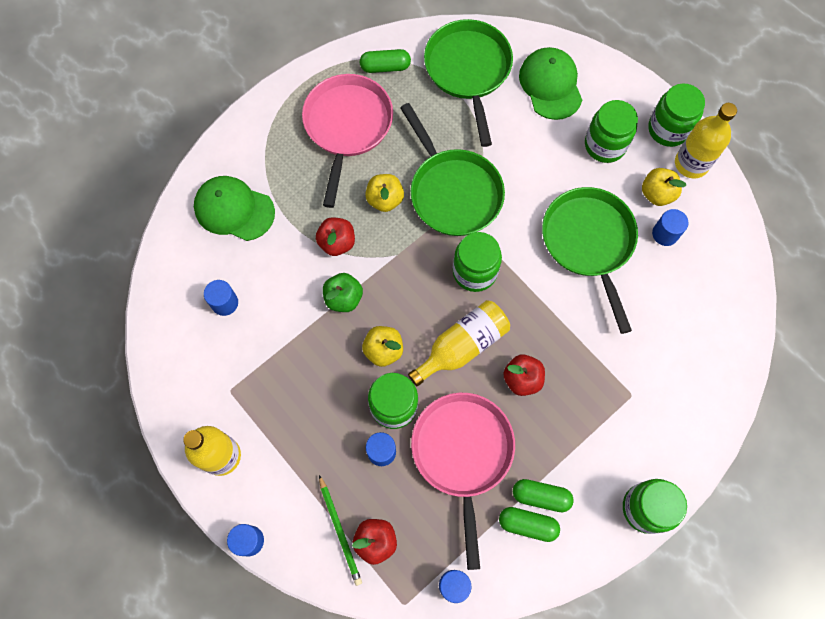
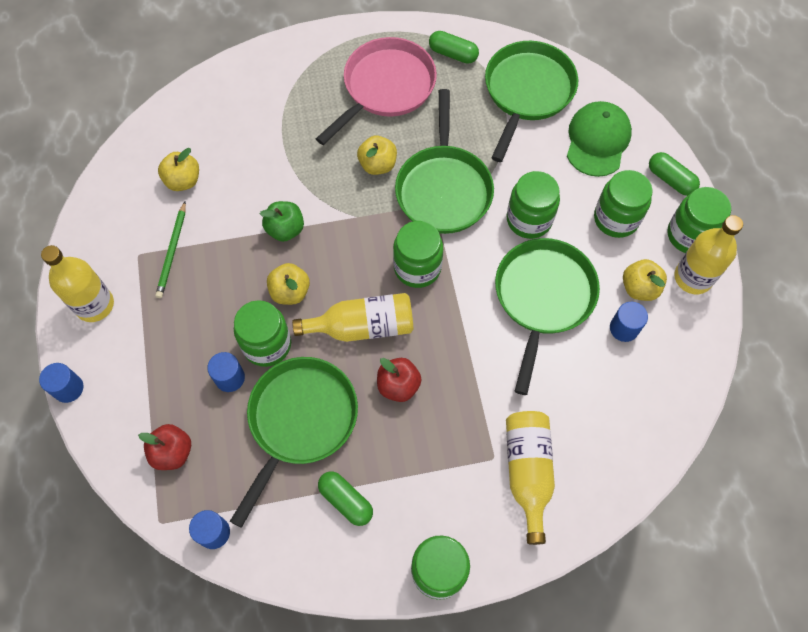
camera: 30 degrees right, 5 degrees down
green cap [194,176,275,241] -> none
blue cylinder [204,280,238,316] -> yellow apple [158,148,199,191]
red apple [316,217,355,256] -> none
green pencil [319,475,362,586] -> green pencil moved to [155,202,186,298]
pink pan [411,393,515,570] -> green pan [230,357,358,528]
green capsule [499,507,560,542] -> green capsule moved to [649,152,700,196]
none -> yellow bottle [506,411,555,545]
none -> green jar [507,171,560,239]

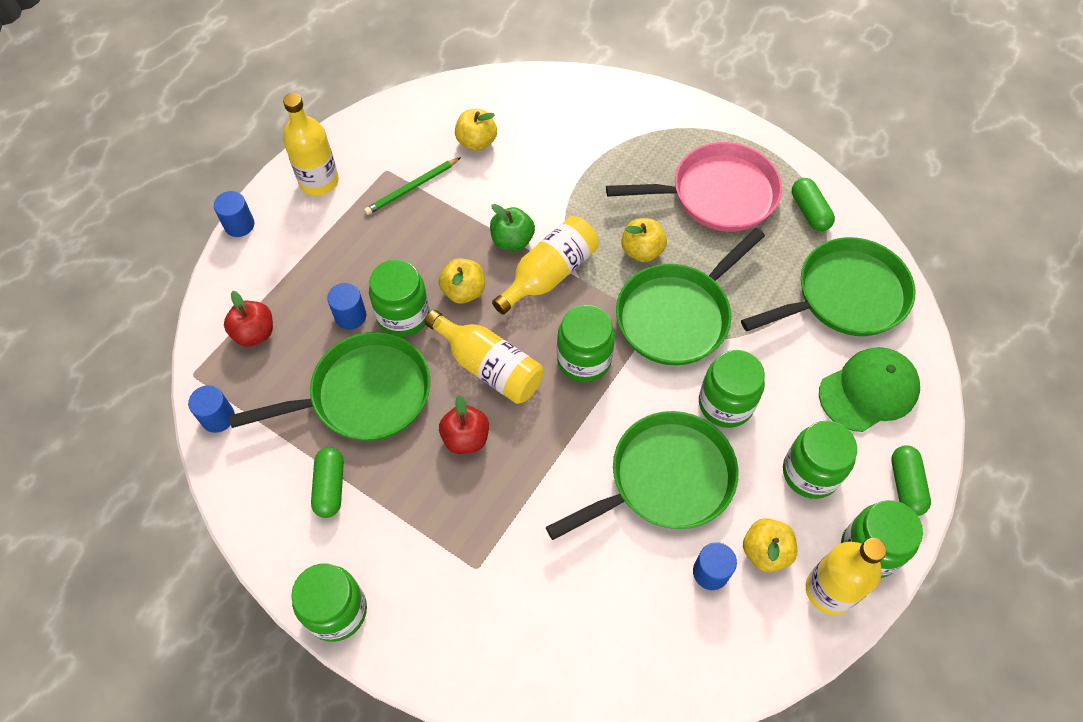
camera: 45 degrees right, 5 degrees down
yellow bottle [506,411,555,545] -> yellow bottle moved to [492,216,599,315]

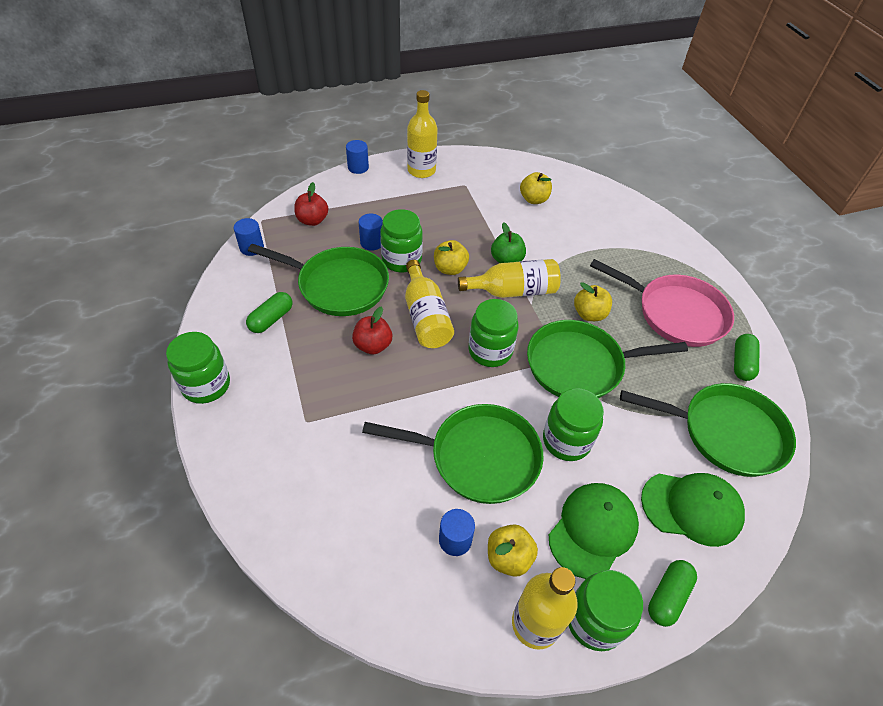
camera: 35 degrees right, 10 degrees down
green pencil [364,157,461,215] -> none
green jar [783,421,857,499] -> green cap [549,483,639,579]

